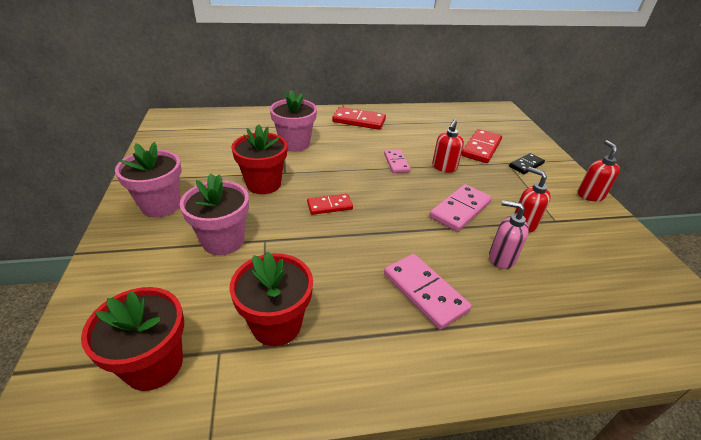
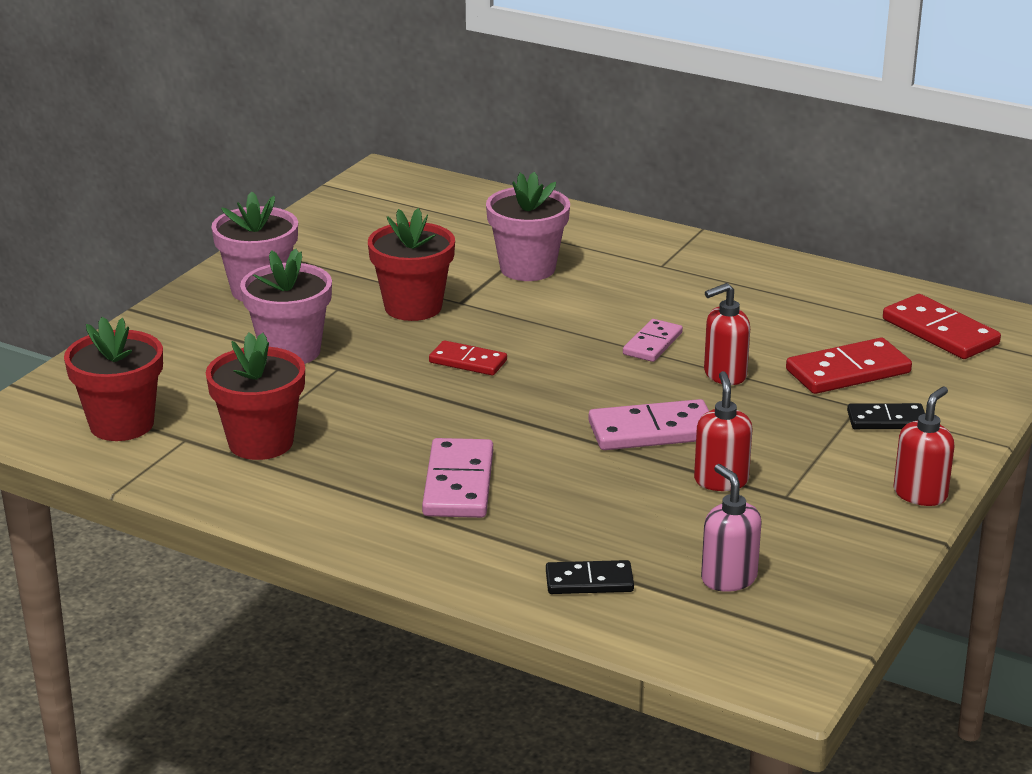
camera: 40 degrees right, 10 degrees down
red domino [332,107,386,130] -> red domino moved to [883,294,1001,359]
pink soap dispenser [489,200,529,269] -> pink soap dispenser moved to [701,464,762,592]
none -> black domino [546,560,634,594]

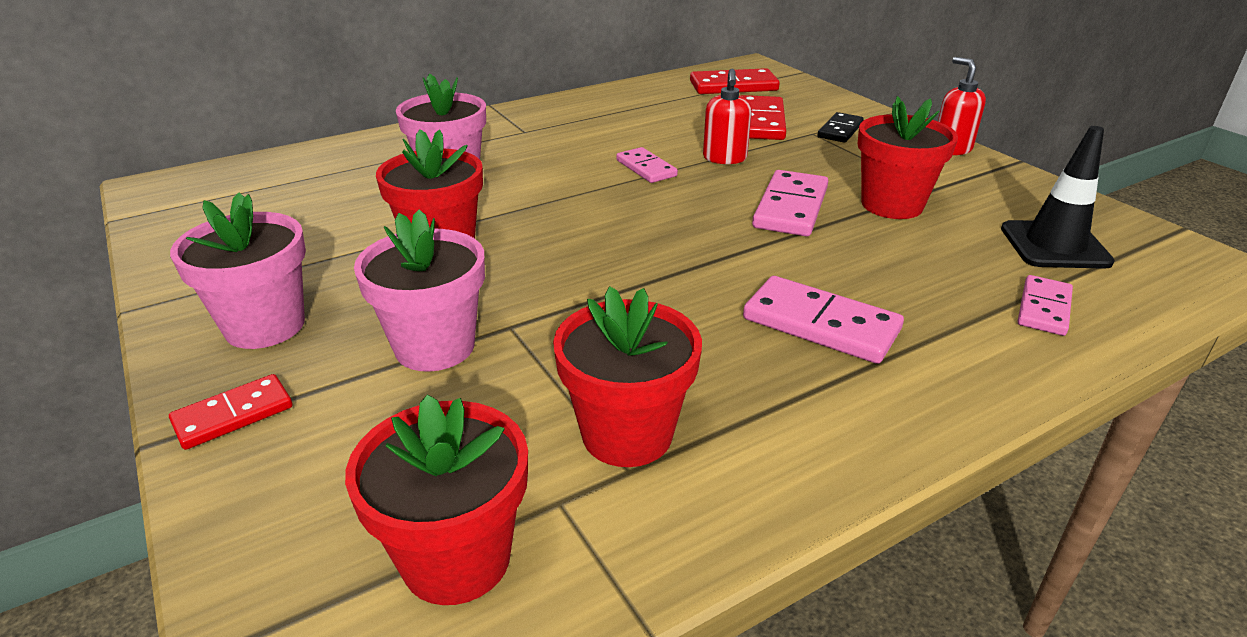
camera: 60 degrees left, 5 degrees up
red domino [429,340,507,375] -> red domino moved to [169,374,292,450]
black domino [546,560,634,594] -> pink domino [1018,275,1073,336]
red soap dispenser [694,371,752,491] -> red flower pot [857,96,958,219]
pink soap dispenser [701,464,762,592] -> black traffic cone [1001,126,1115,269]

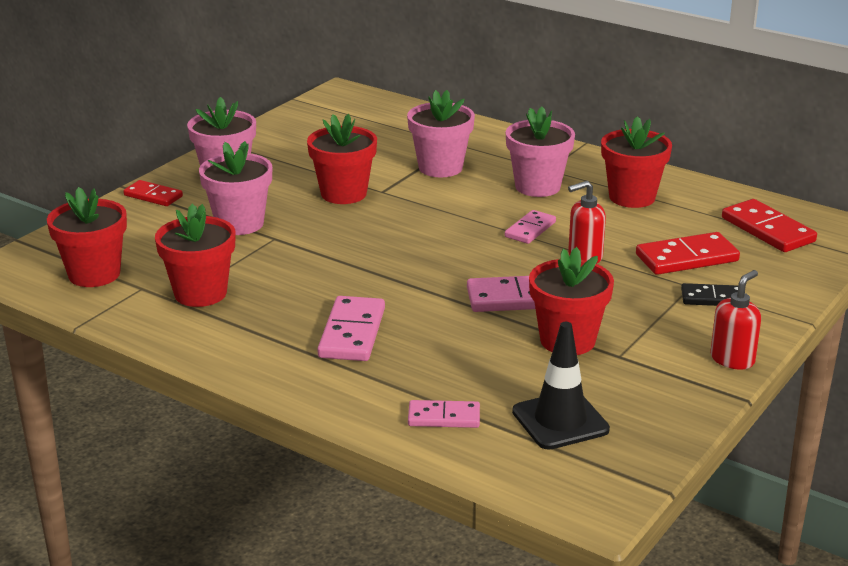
camera: 65 degrees right, 5 degrees down
none -> pink flower pot [506,107,575,197]
none -> red flower pot [601,116,672,208]

